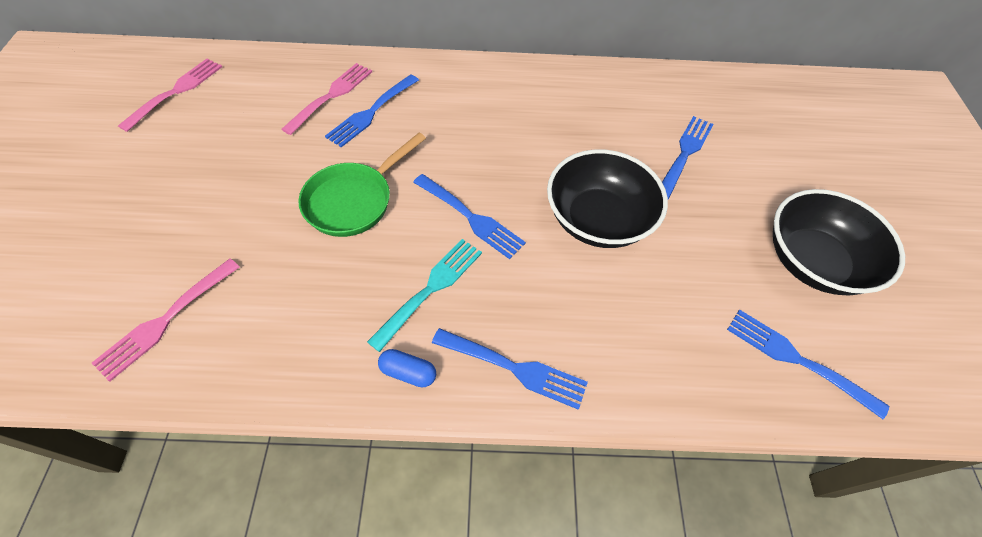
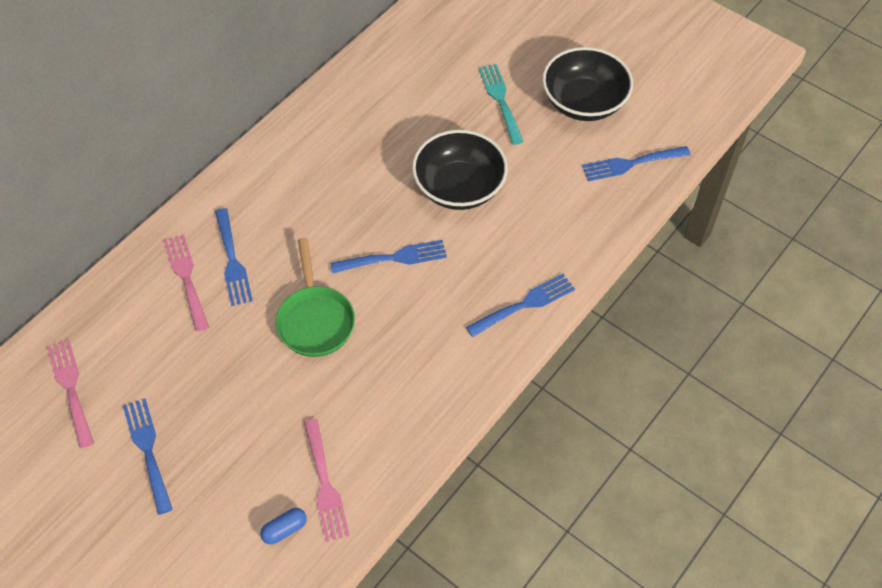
camera: 50 degrees left, 0 degrees up
turquoise fork [367,239,482,352] -> turquoise fork moved to [478,64,524,145]
blue capsule [378,349,436,388] -> blue capsule moved to [260,508,307,544]
blue fork [662,116,713,199] -> blue fork moved to [123,398,173,515]

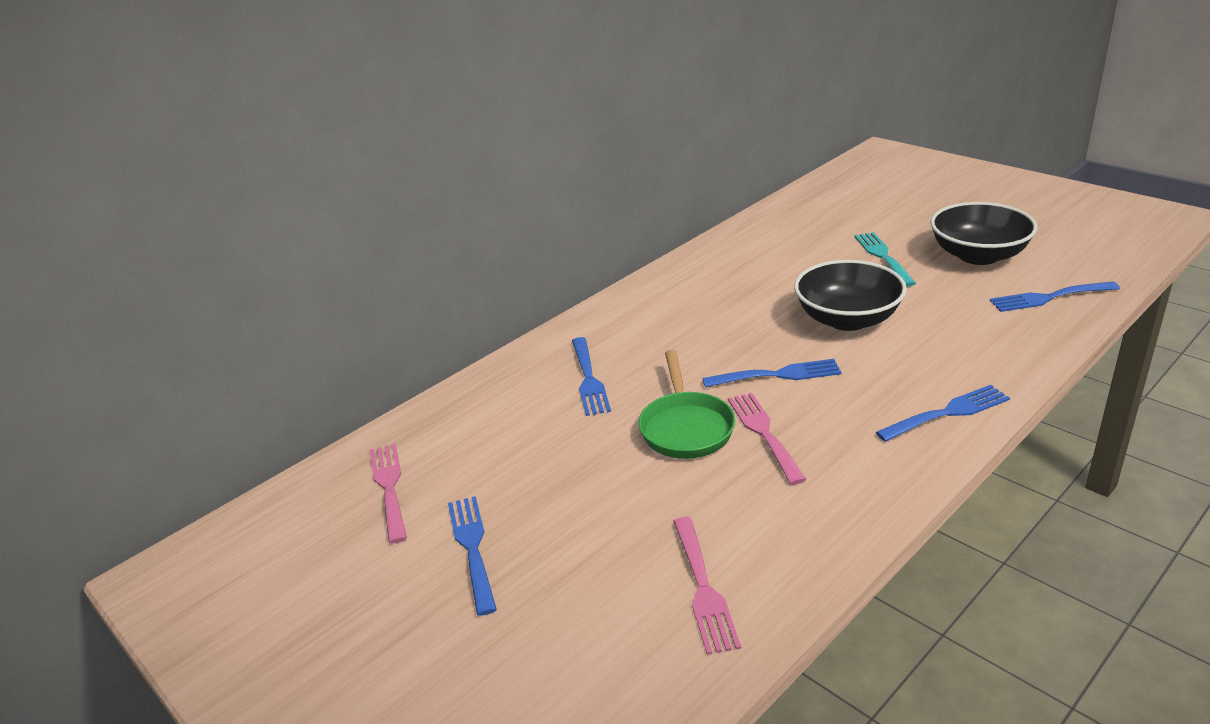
camera: 10 degrees right, 25 degrees down
pink fork [163,234,209,331] -> pink fork moved to [728,393,806,485]
blue capsule [260,508,307,544] -> none

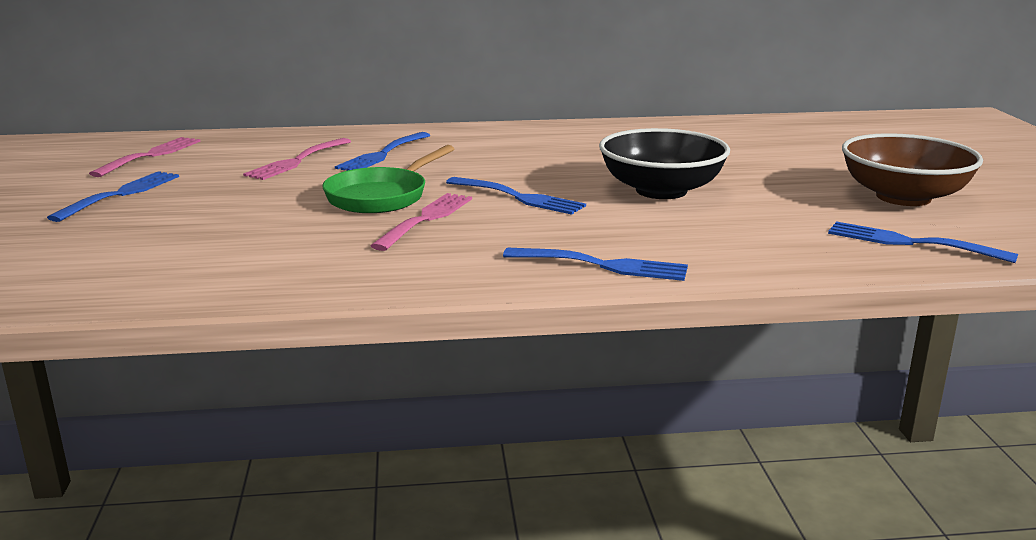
camera: 35 degrees right, 10 degrees down
pink fork [673,517,741,655] -> pink fork moved to [243,138,351,180]
turquoise fork [854,232,916,287] -> none
black bowl [930,202,1038,265] -> brown bowl [842,133,983,206]

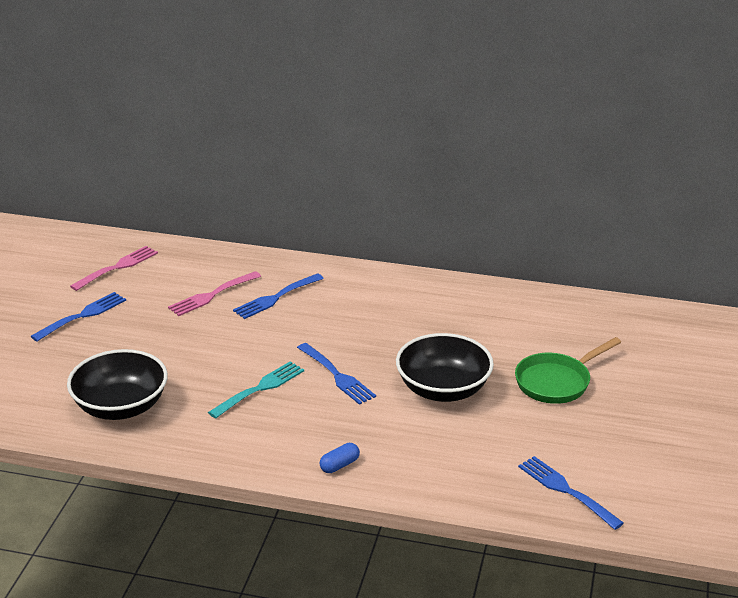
camera: 20 degrees right, 10 degrees up
green pan [323,145,454,213] -> green pan moved to [515,337,621,404]
pink fork [371,193,472,251] -> turquoise fork [208,361,304,418]
blue fork [503,248,688,281] -> blue capsule [319,443,360,473]
brown bowl [842,133,983,206] -> none
none -> black bowl [67,349,168,420]

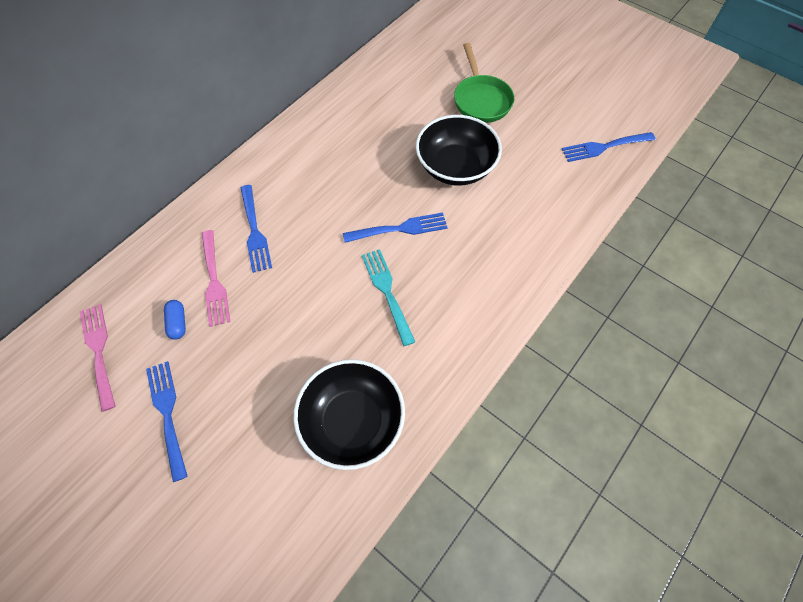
camera: 65 degrees left, 30 degrees up
blue capsule [319,443,360,473] -> blue capsule moved to [164,300,186,340]

